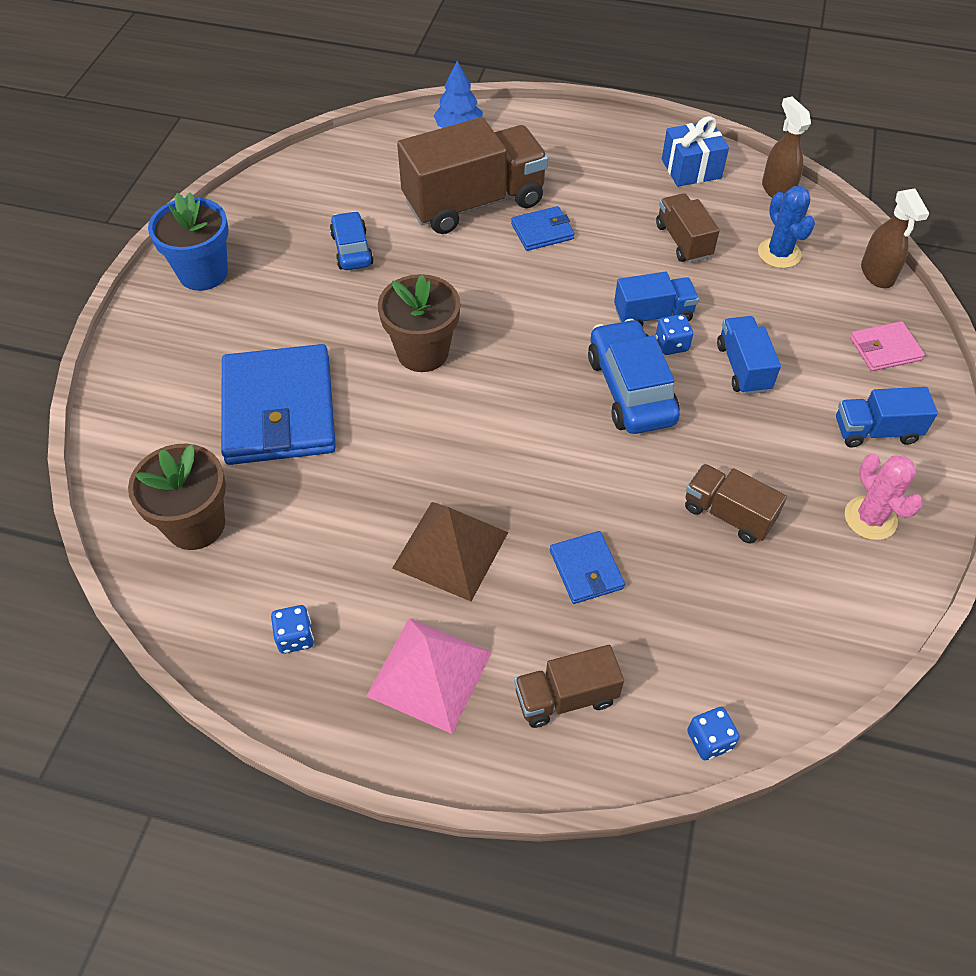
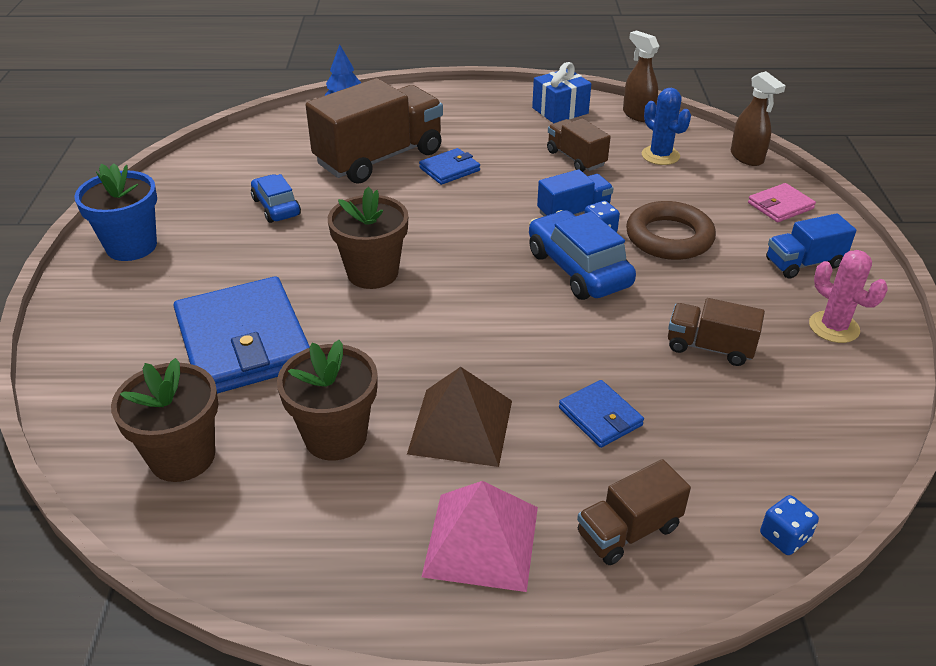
camera: 15 degrees left, 15 degrees down
blue dice [271,605,314,654] -> none
blue truck [717,316,781,395] -> brown ring [626,201,716,260]
none -> brown flower pot [277,340,378,460]

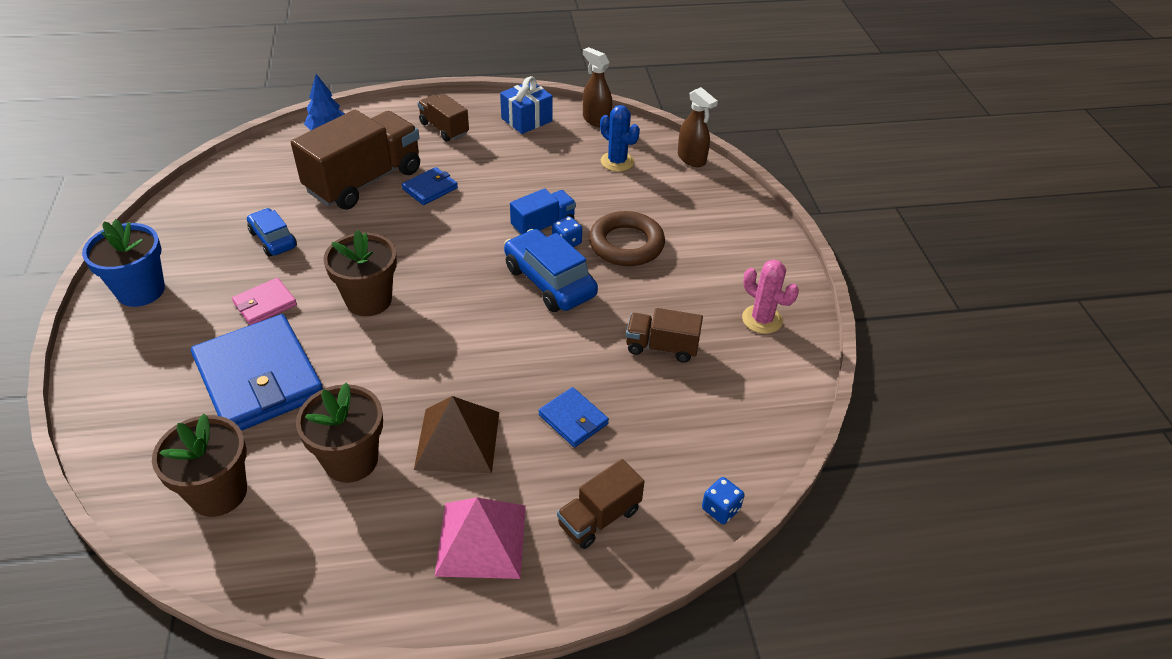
camera: 10 degrees left, 5 degrees up
brown truck [547,118,611,172] -> brown truck moved to [418,94,469,142]
pink wallet [748,183,816,222] -> pink wallet moved to [232,278,297,325]
blue truck [766,213,856,279] -> none

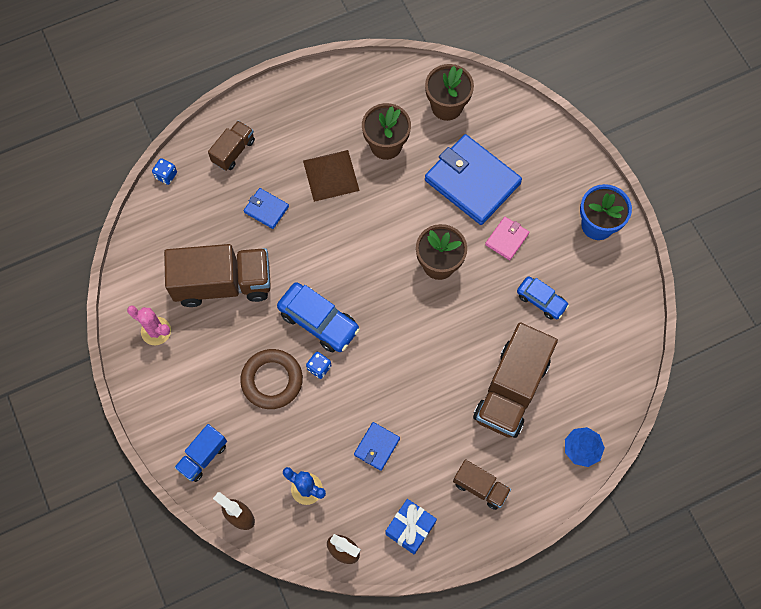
camera: 165 degrees right, 25 degrees up
blue wallet [402,167,458,205] -> blue wallet moved to [354,422,400,471]
pink pyramid [434,497,526,579] -> none
blue truck [510,188,576,235] -> blue truck moved to [174,424,227,482]
brown truck [626,308,703,363] -> brown truck [164,244,271,307], size x1.94

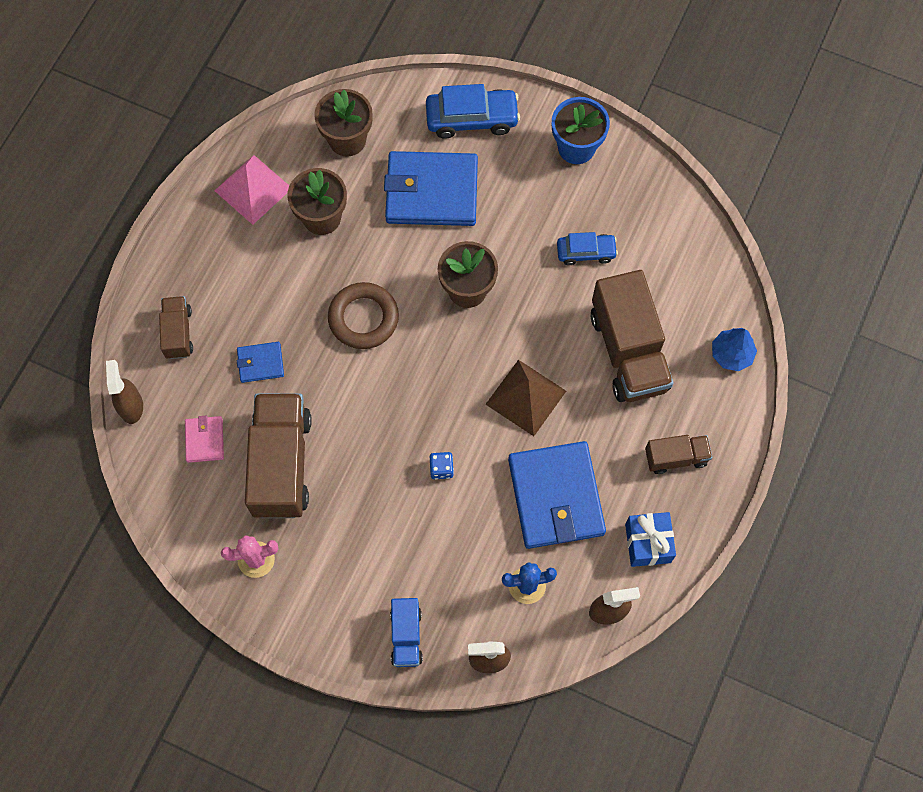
camera: 40 degrees left, 0 degrees up
blue dice [152,158,177,185] -> brown spray bottle [106,360,143,424]
brown truck [164,244,271,307] -> brown truck turned 45 degrees counterclockwise [245,393,312,518]
brown ring [240,349,303,409] -> brown ring moved to [328,282,399,349]
blue car [277,282,360,352] -> blue car moved to [426,84,520,138]
brown pyramid [303,150,360,202] -> brown pyramid moved to [485,360,566,436]
blue wallet [354,422,400,471] -> blue wallet [508,441,606,549], size x2.15
pink wallet [485,217,529,260] -> pink wallet moved to [185,416,224,463]
none -> pink pyramid [214,155,289,225]

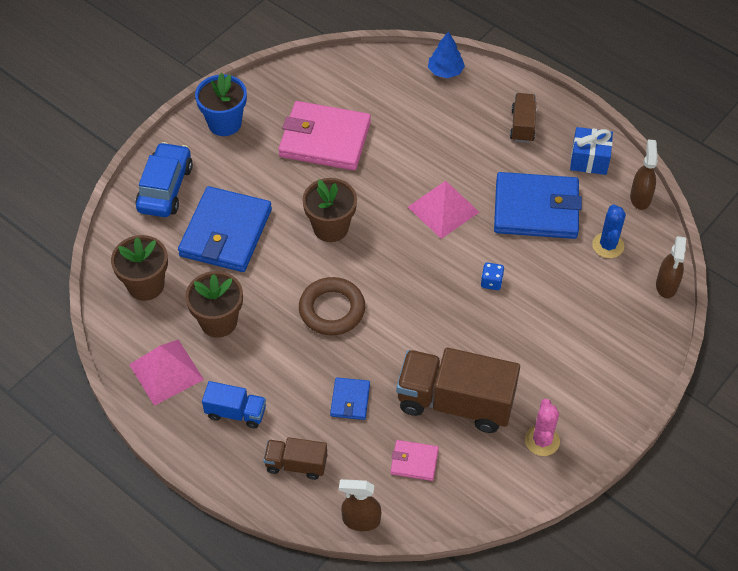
camera: 75 degrees left, 15 degrees down
blue truck [390,598,423,667] -> blue truck moved to [202,381,266,429]
brown pyramid [485,360,566,436] -> pink pyramid [408,181,479,239]
blue car [557,232,618,265] -> pink wallet [278,101,371,170]
brown truck [591,270,674,402] -> none

